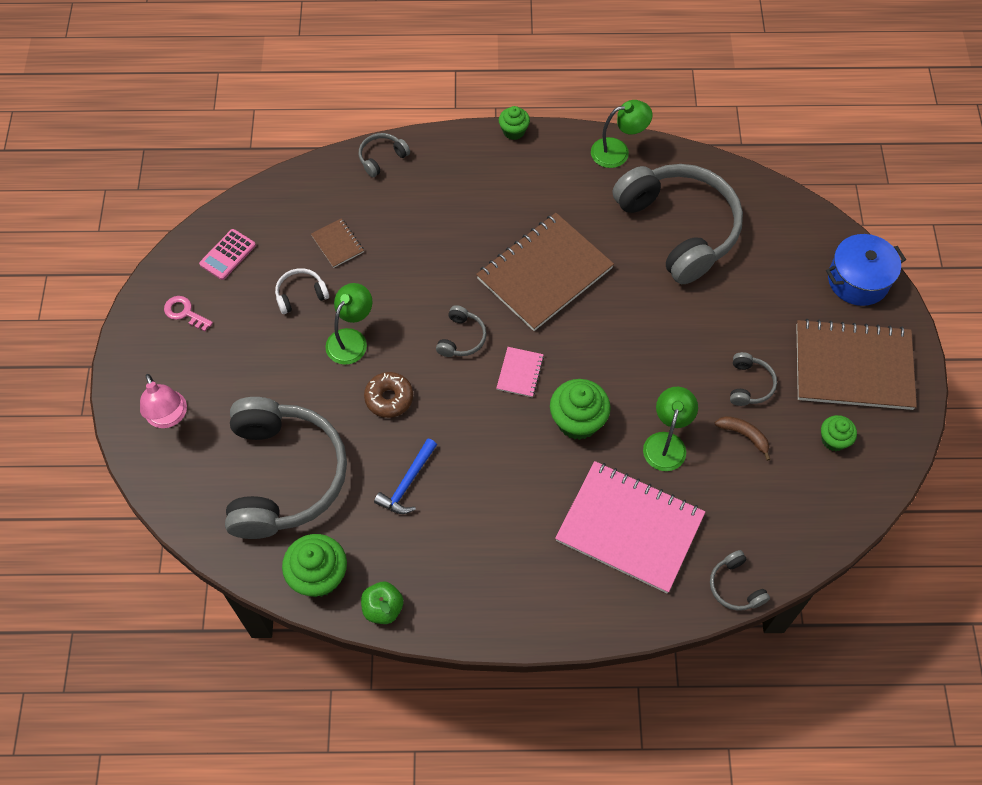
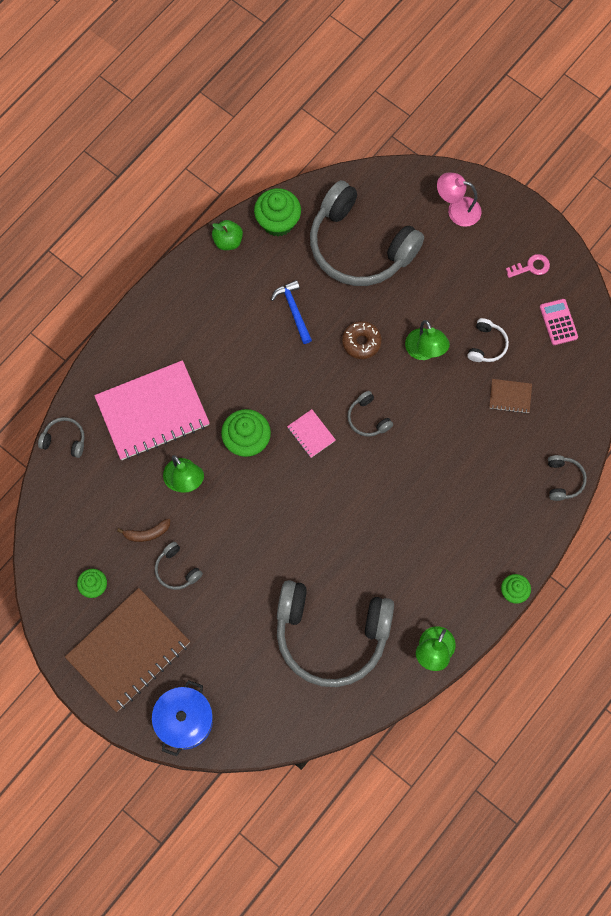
camera: 130 degrees right, 10 degrees up
brown notebook [476,213,614,331] -> none

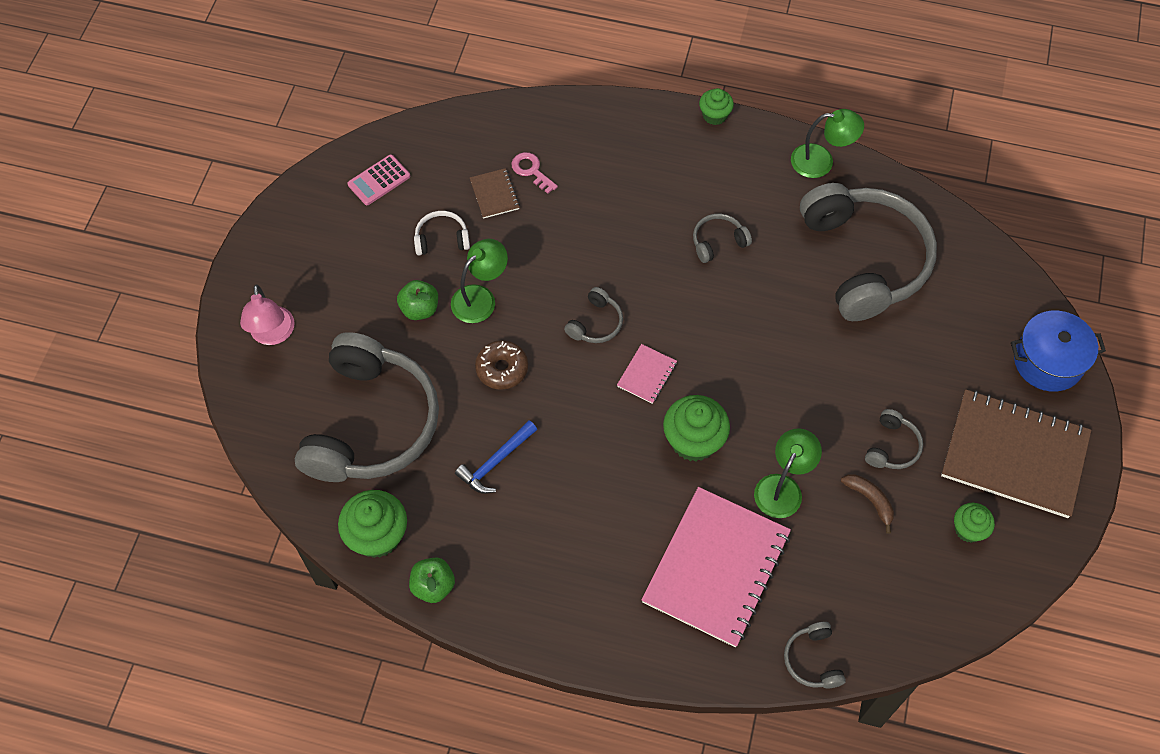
camera: 115 degrees left, 10 degrees down
pink notebook [94,360,210,460] -> pink notebook turned 75 degrees clockwise [641,487,791,647]
pink key [506,254,550,278] -> pink key moved to [511,152,558,194]
grey headphones [548,455,587,501] -> grey headphones moved to [693,214,752,263]
none -> green apple [397,280,438,320]

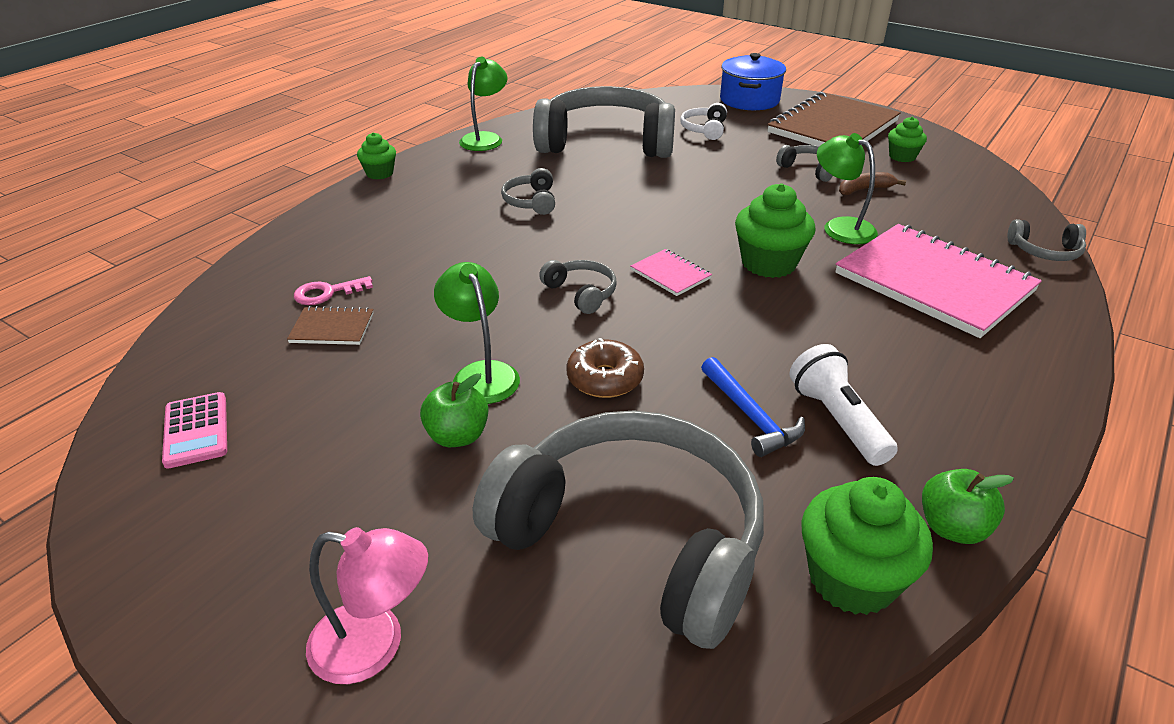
camera: 70 degrees left, 25 degrees down
white headphones [414,211,470,256] -> white headphones moved to [680,103,727,140]
none -> white flashlight [789,344,898,466]

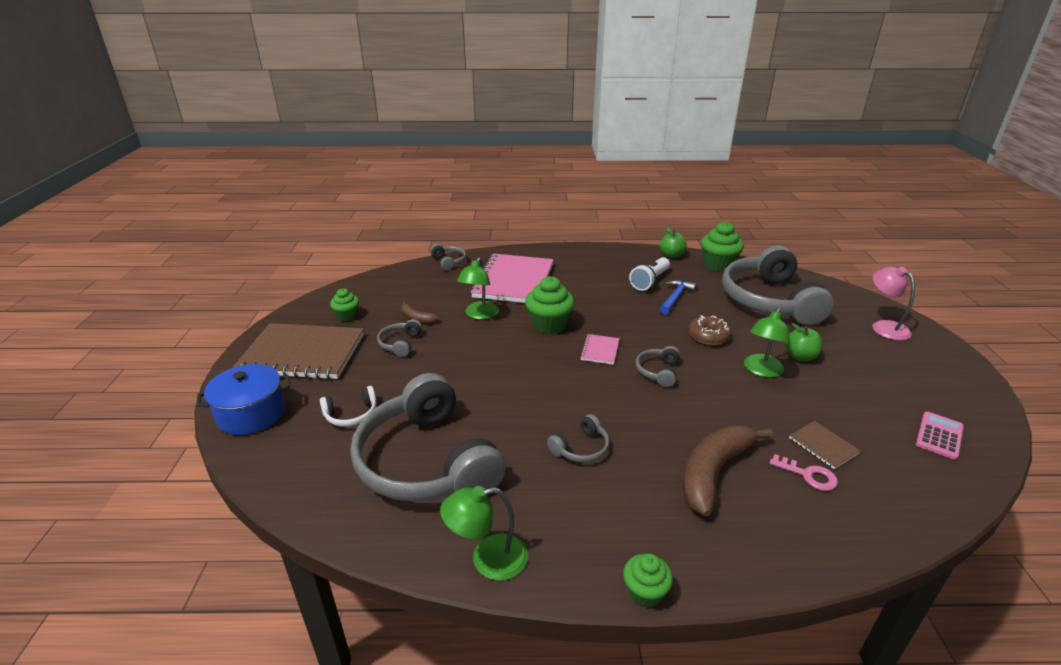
camera: 125 degrees left, 5 degrees down
none -> brown banana [683,426,773,517]

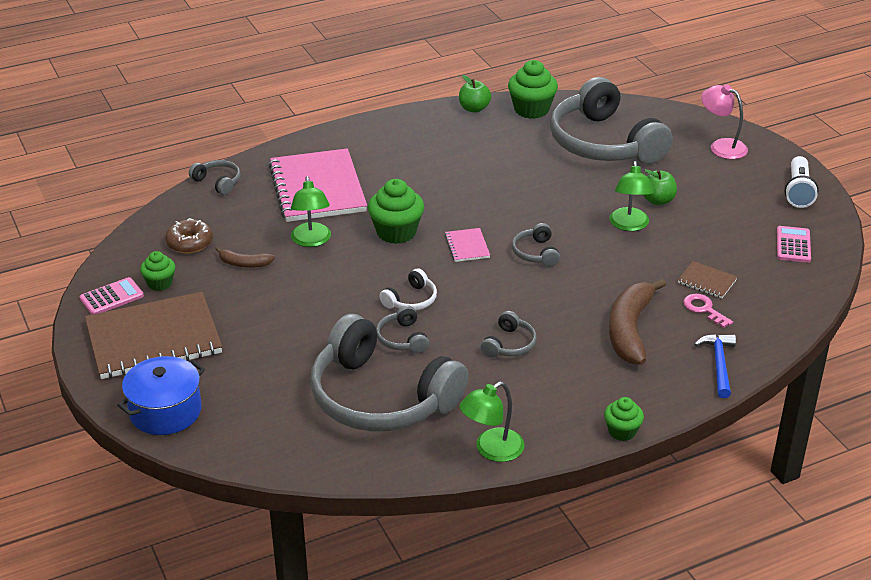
camera: 25 degrees left, 5 degrees up
white headphones [320,386,377,427] -> white headphones moved to [379,268,437,311]
grey headphones [377,319,422,357] -> grey headphones moved to [376,305,429,353]
white flashlight [629,257,670,291] -> white flashlight moved to [785,156,819,208]
blue hammer [660,280,696,315] -> blue hammer moved to [694,334,736,398]
brown donut [689,315,732,345] -> brown donut moved to [165,218,213,254]
pink key [770,454,838,491] -> pink key turned 135 degrees counterclockwise [683,294,733,328]
none -> pink calculator [80,277,144,315]

